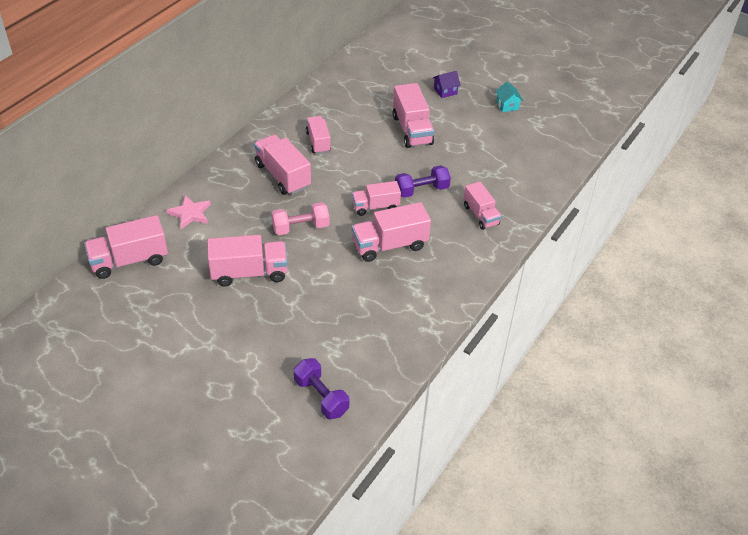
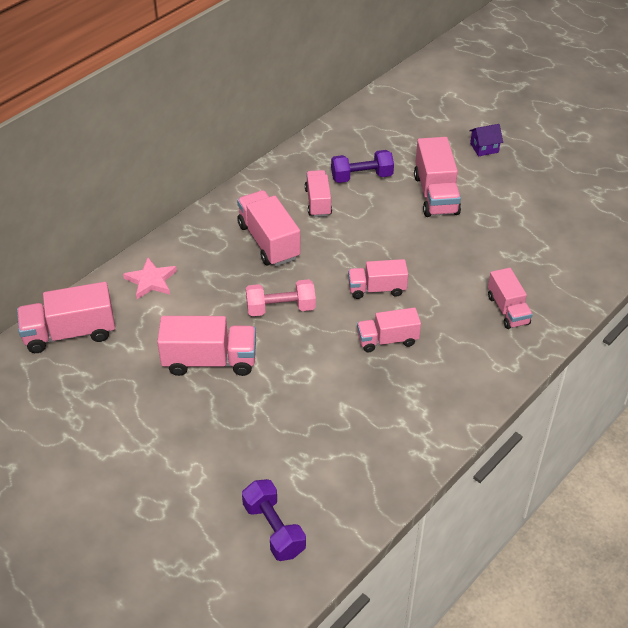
camera: 10 degrees right, 0 degrees up
pink truck [352,202,431,262] -> pink truck [357,307,421,352], size x0.65
purple dumbbell [395,165,451,198] -> purple dumbbell moved to [331,150,394,183]
turquoise house [495,82,523,112] -> none

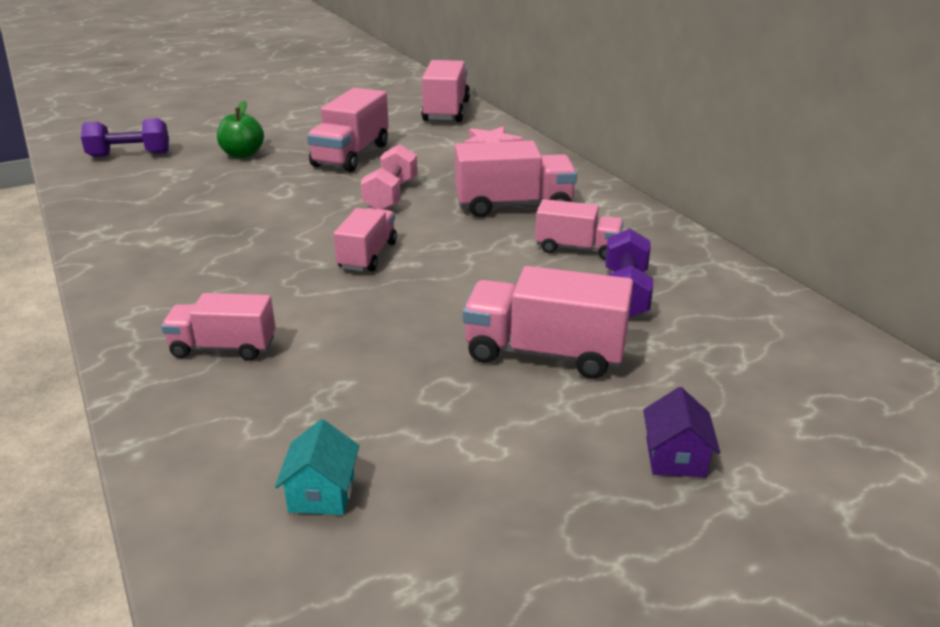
camera: 110 degrees right, 15 degrees down
pink truck [357,307,421,352] -> none
none -> green apple [217,101,264,158]
none -> turquoise house [275,419,359,515]

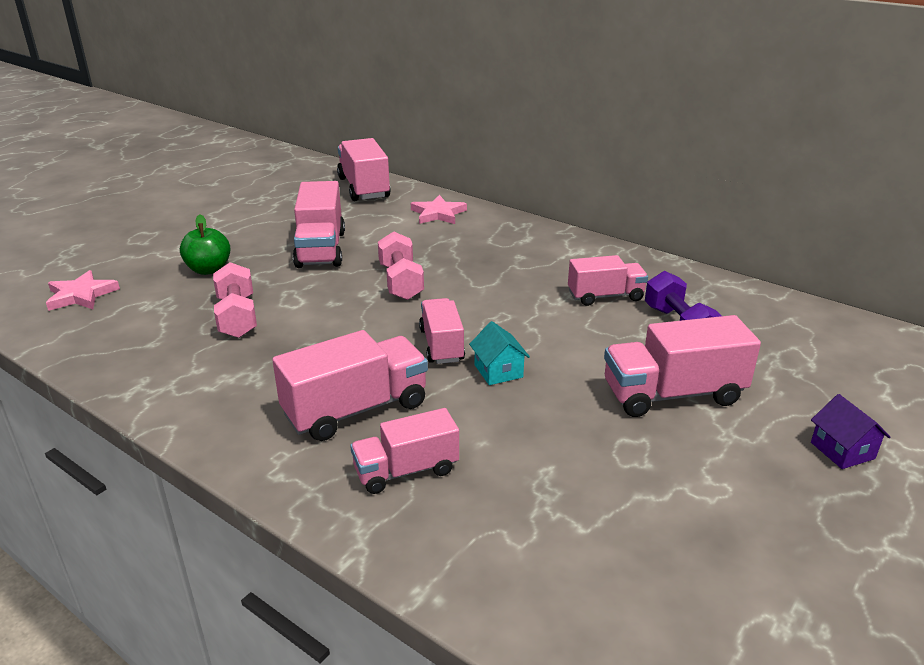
camera: 25 degrees left, 0 degrees up
purple dumbbell [81,118,169,157] -> pink star [46,270,120,311]
turquoise house [275,419,359,515] -> turquoise house moved to [469,321,530,385]
pink truck [455,141,577,217] -> pink truck moved to [272,330,428,441]
none -> pink dumbbell [213,262,257,338]

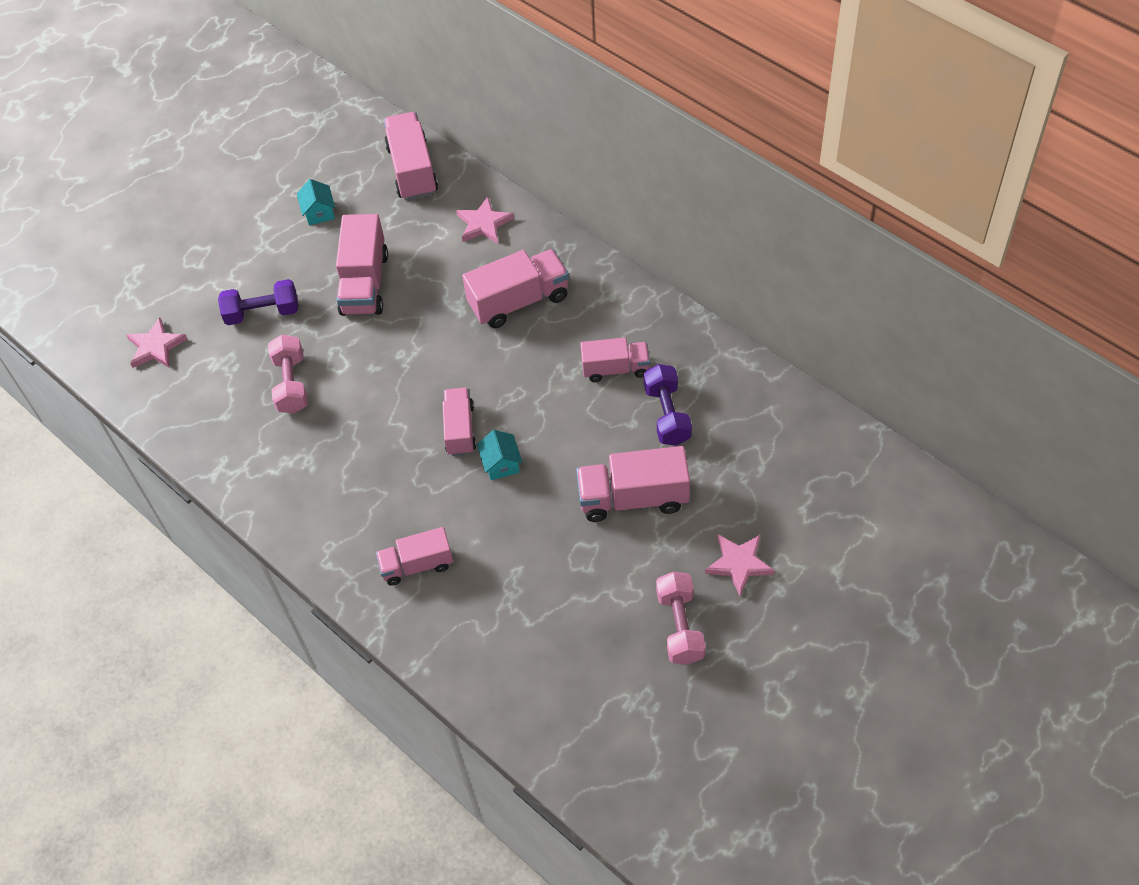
camera: 10 degrees right, 25 degrees up
green apple [180,214,231,275] -> purple dumbbell [218,279,298,325]
pink truck [272,330,428,441] -> pink truck moved to [462,249,569,328]
pink dumbbell [378,231,424,300] -> pink dumbbell moved to [656,572,706,665]
purple house [811,394,890,469] -> pink star [705,534,775,596]
none -> turquoise house [297,179,335,225]

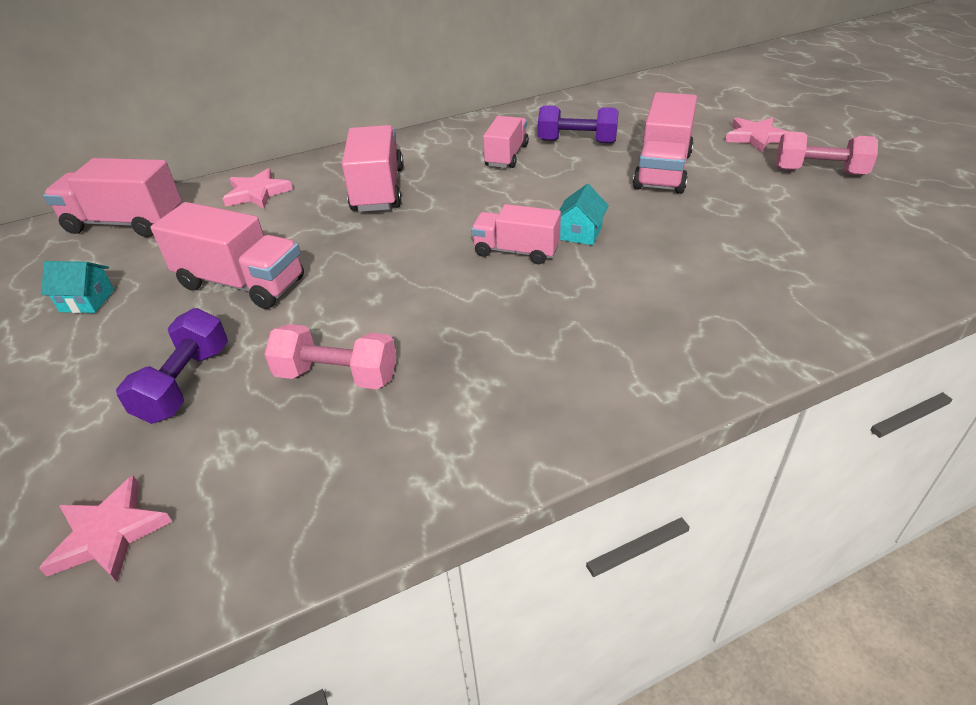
camera: 70 degrees left, 15 degrees down
pink truck [376,527,453,586] -> none
turquoise house [477,430,522,480] -> turquoise house turned 75 degrees counterclockwise [559,184,609,245]

